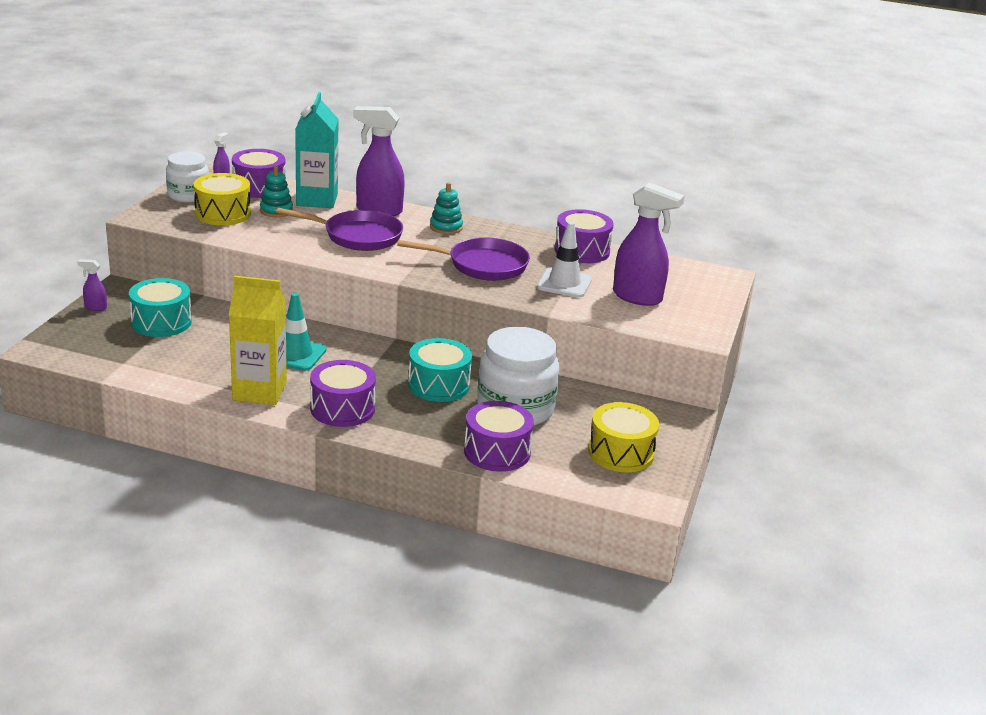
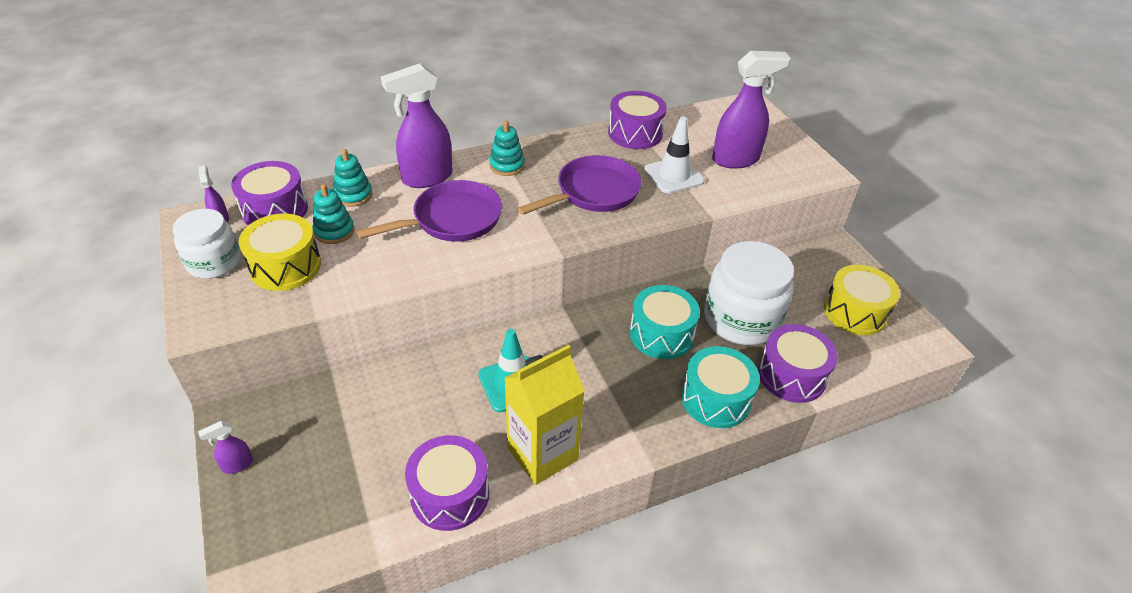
camera: 40 degrees left, 15 degrees up
turquoise drum [129,278,192,337] -> turquoise drum moved to [681,346,760,428]
turquoise carton [295,92,338,208] -> turquoise stacking toy [333,149,373,207]
purple drum [310,360,376,427] -> purple drum moved to [405,435,489,531]

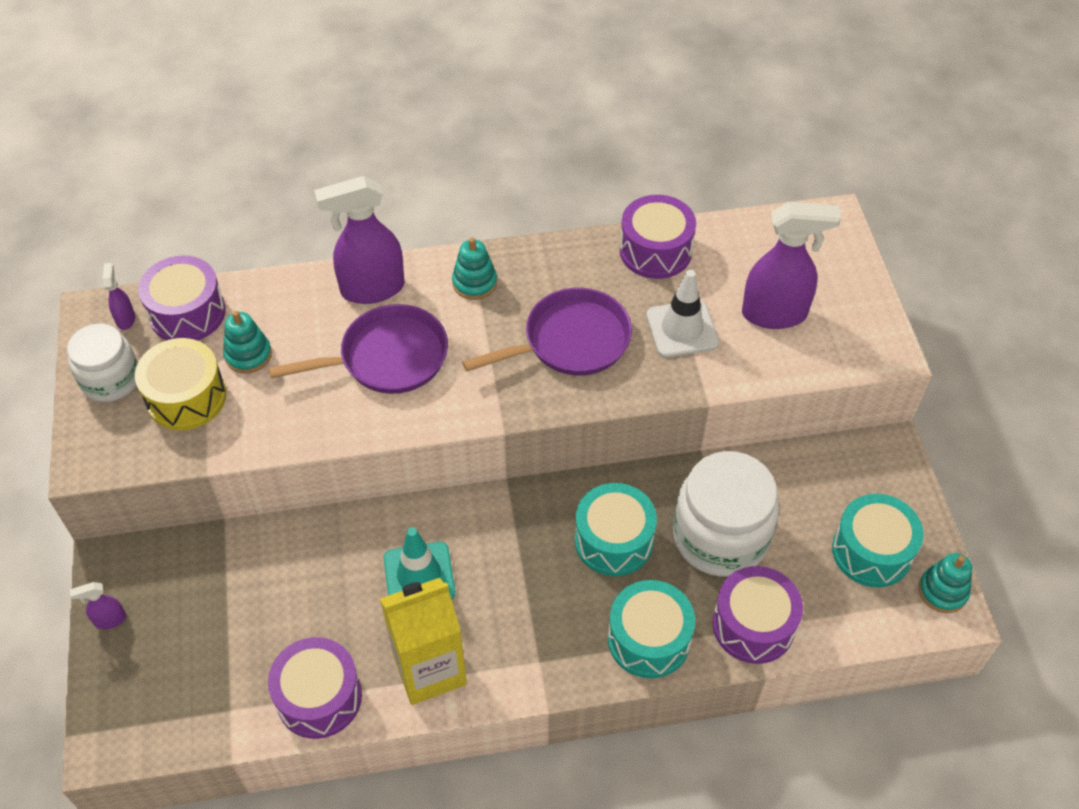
camera: 15 degrees right, 10 degrees up
turquoise stacking toy [333,149,373,207] -> turquoise stacking toy moved to [918,553,972,613]
yellow drum [824,265,900,335] -> turquoise drum [832,494,924,588]

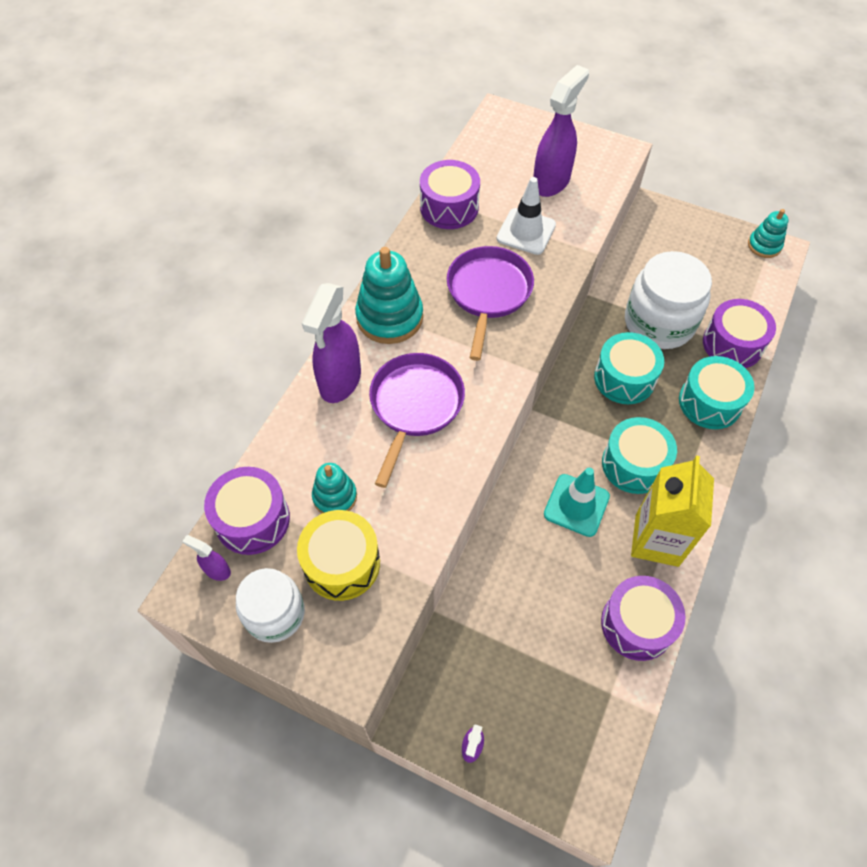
camera: 55 degrees left, 5 degrees up
turquoise stacking toy [452,237,497,300] -> turquoise stacking toy [355,247,423,344], size x1.72
turquoise drum [832,494,924,588] -> turquoise drum moved to [602,417,677,494]

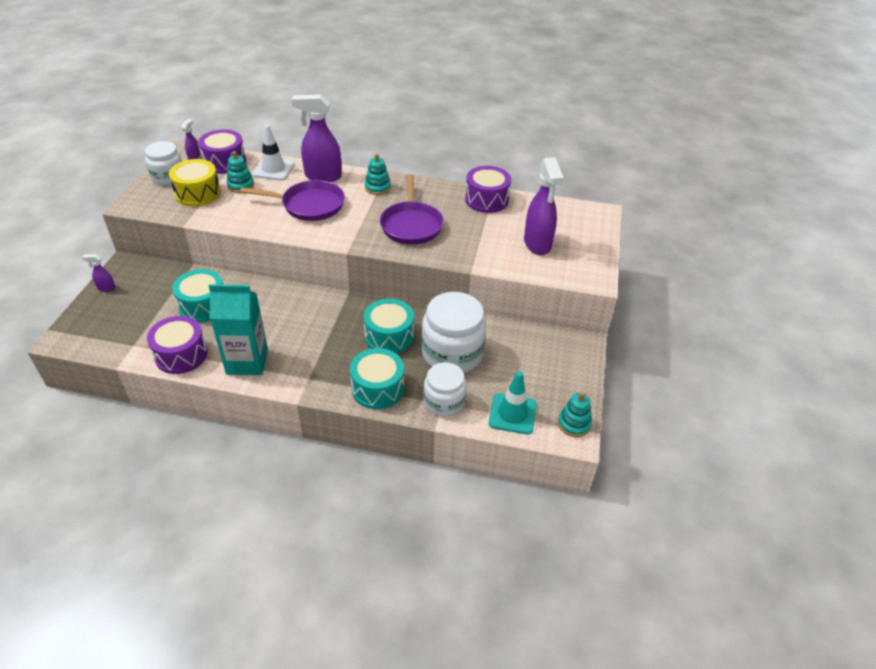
camera: 75 degrees right, 15 degrees down
turquoise stacking toy [355,247,423,344] -> turquoise stacking toy [365,154,391,195], size x0.58
purple pan [447,246,534,361] -> purple pan turned 90 degrees clockwise [380,174,444,245]
white traffic cone [497,177,556,255] -> white traffic cone moved to [252,125,294,180]
purple spray bottle [533,65,589,197] -> purple spray bottle turned 60 degrees clockwise [524,157,564,255]
turquoise traffic cone [544,468,610,537] -> turquoise traffic cone moved to [489,371,537,434]
turquoise drum [602,417,677,494] -> turquoise drum moved to [172,269,223,323]
yellow carton [631,455,714,567] -> turquoise carton [209,284,268,375]
purple drum [703,299,776,368] -> white jar [424,362,466,417]

